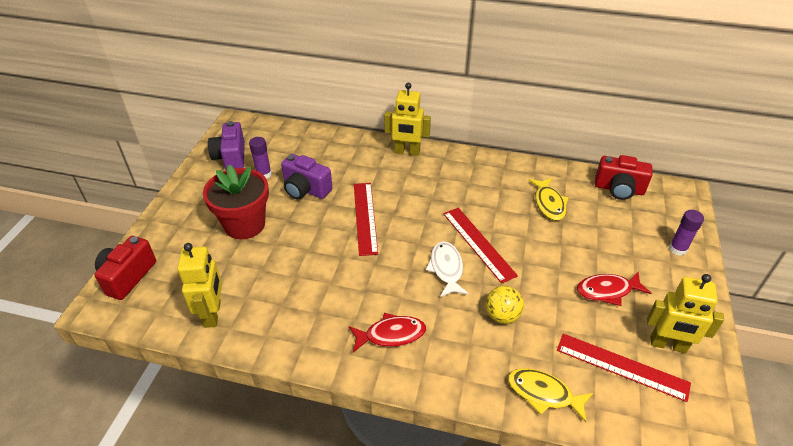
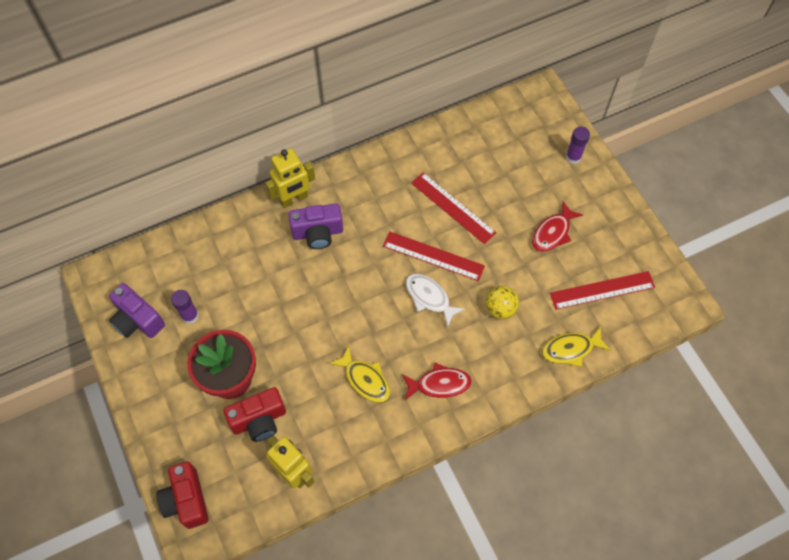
camera: 40 degrees left, 20 degrees up
purple camera [281,154,333,200] -> purple camera moved to [288,203,343,249]
red fish [349,313,426,352] -> red fish turned 45 degrees clockwise [402,363,472,400]
red ruler [354,183,378,256] -> red ruler moved to [411,172,496,244]
yellow fish [529,178,569,221] -> yellow fish moved to [329,346,390,403]
red camera [595,155,652,200] -> red camera moved to [223,387,286,442]
yellow robot [647,274,724,353] -> none

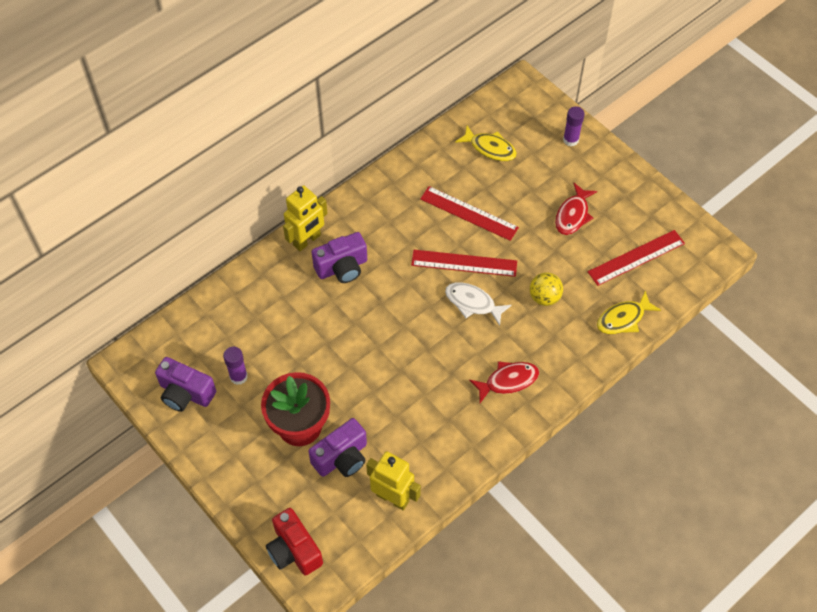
camera: 15 degrees left, 5 degrees down
red camera [223,387,286,442] -> purple camera [308,418,367,477]
yellow fish [329,346,390,403] -> yellow fish moved to [455,126,517,161]

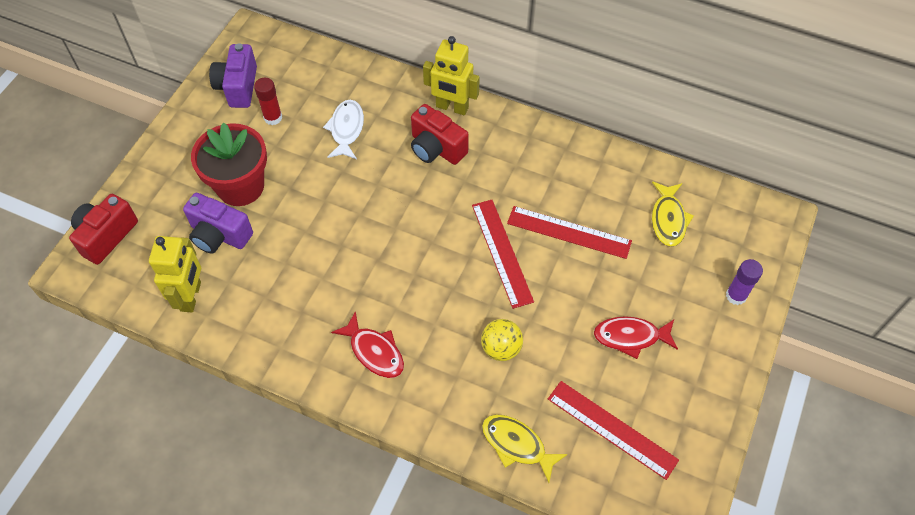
camera: 65 degrees right, 0 degrees up
purple glue stick [223,347,248,385] -> red glue stick [254,78,282,125]
purple camera [311,232,367,283] -> red camera [411,104,469,165]
red ruler [420,186,519,241] -> red ruler turned 75 degrees counterclockwise [507,206,632,259]
white fish [445,282,512,326] -> white fish moved to [323,100,364,159]

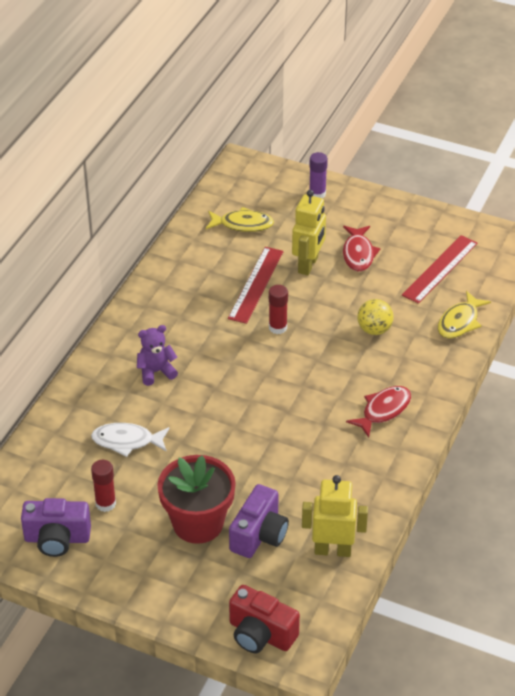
camera: 90 degrees left, 15 degrees down
red camera [411,104,469,165] -> purple teddy bear [137,325,178,386]
yellow robot [423,36,480,115] -> yellow robot moved to [292,190,326,275]
red ruler [472,200,534,309] -> red glue stick [269,285,288,334]

